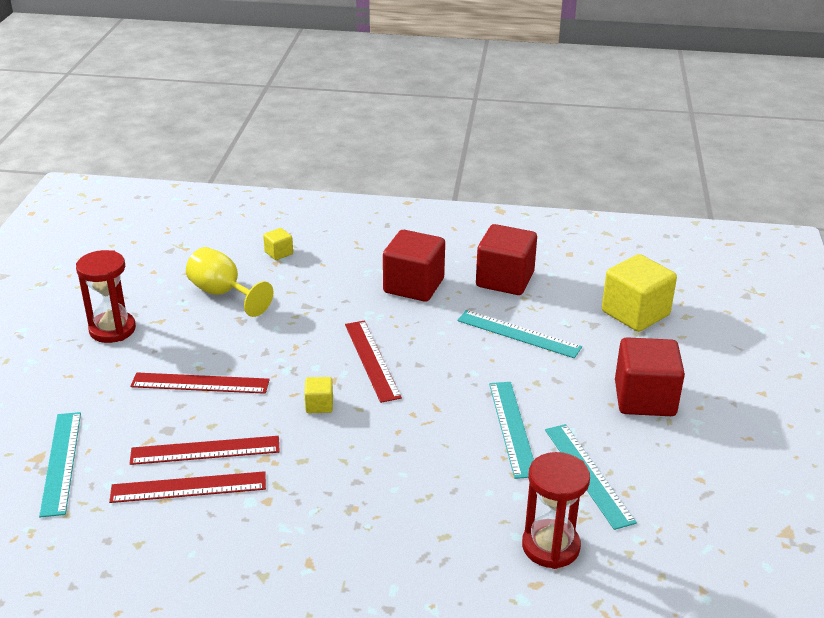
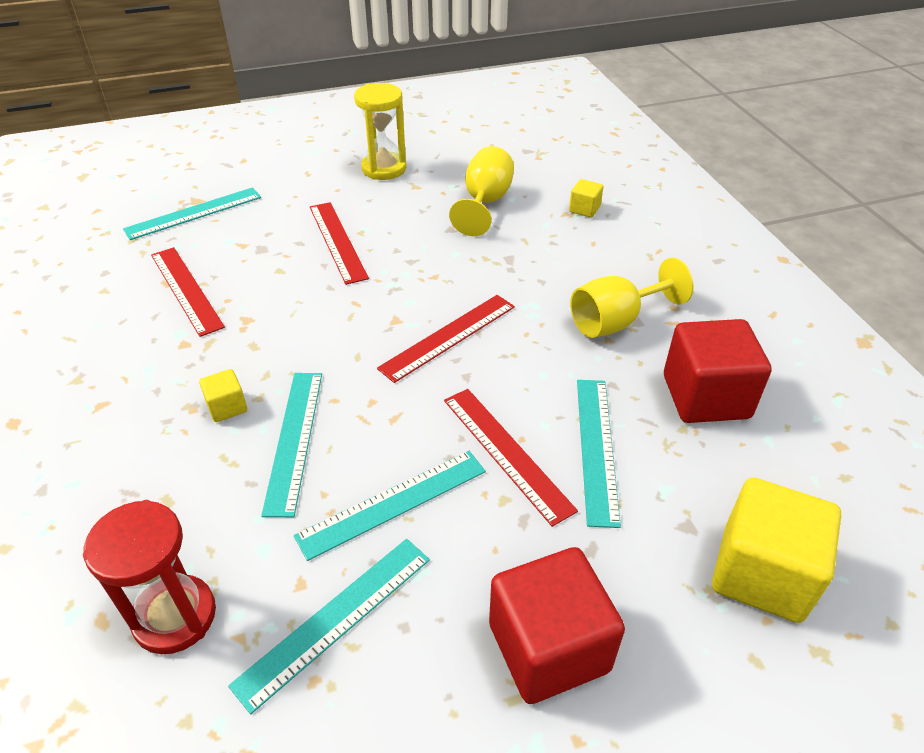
camera: 65 degrees right, 10 degrees up
red hourglass [76,250,136,343] -> yellow hourglass [354,83,406,180]
red ruler [129,436,280,465] -> red ruler moved to [444,389,578,527]
yellow cube [305,377,333,413] -> yellow cube moved to [199,369,247,422]
red cube [383,230,445,302] -> yellow goblet [570,258,694,338]
none -> turquoise ruler [261,373,322,517]

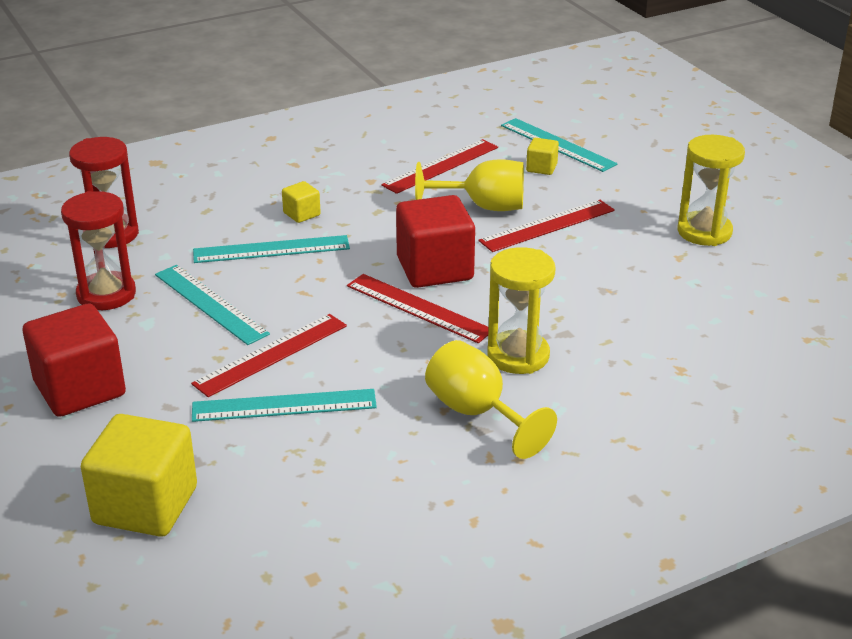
camera: 80 degrees right, 10 degrees down
turquoise ruler [228,539,430,714] -> red hourglass [61,191,136,310]
yellow goblet [449,146,514,236] -> yellow goblet moved to [415,159,524,211]
yellow cube [569,179,603,218] -> yellow cube moved to [526,138,559,175]
red cube [664,319,772,423] -> red cube moved to [396,195,475,288]
none -> yellow hourglass [487,247,556,374]

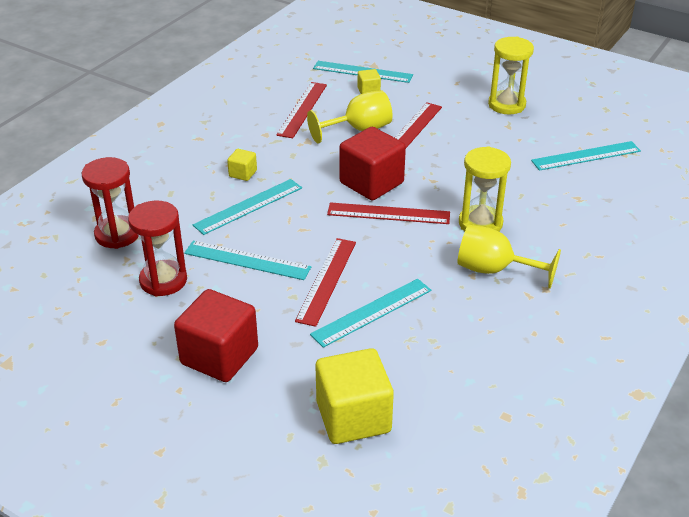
camera: 30 degrees left, 5 degrees up
none -> turquoise ruler [531,141,641,171]

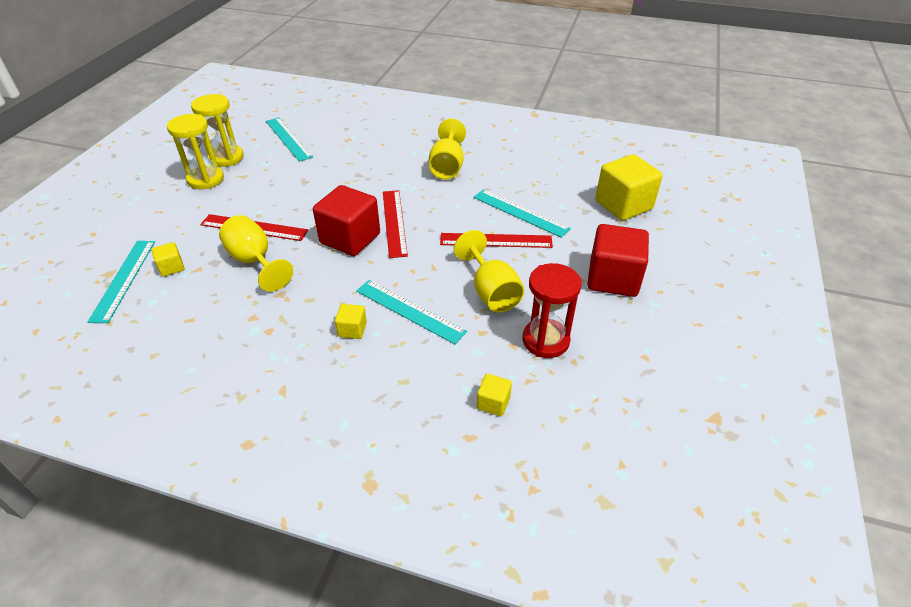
camera: 105 degrees left, 5 degrees up
red hourglass [82,157,139,249] -> yellow cube [477,374,512,416]
turquoise ruler [184,241,311,280] -> yellow goblet [454,230,524,312]
red ruler [276,82,327,138] -> none
yellow hourglass [459,146,511,232] -> yellow hourglass moved to [191,94,244,167]

